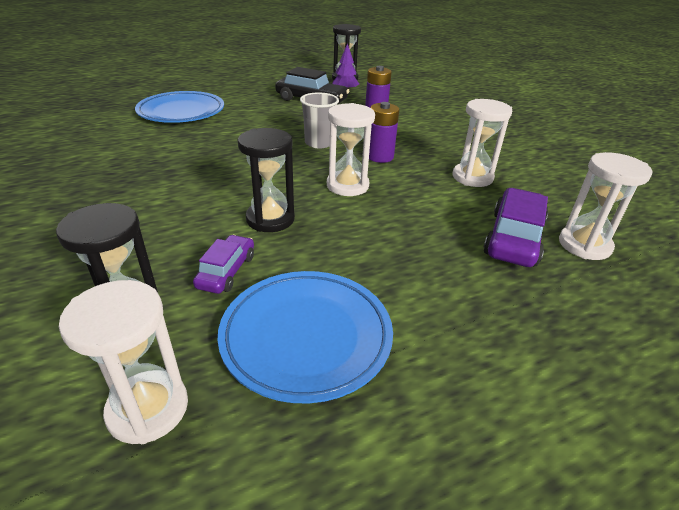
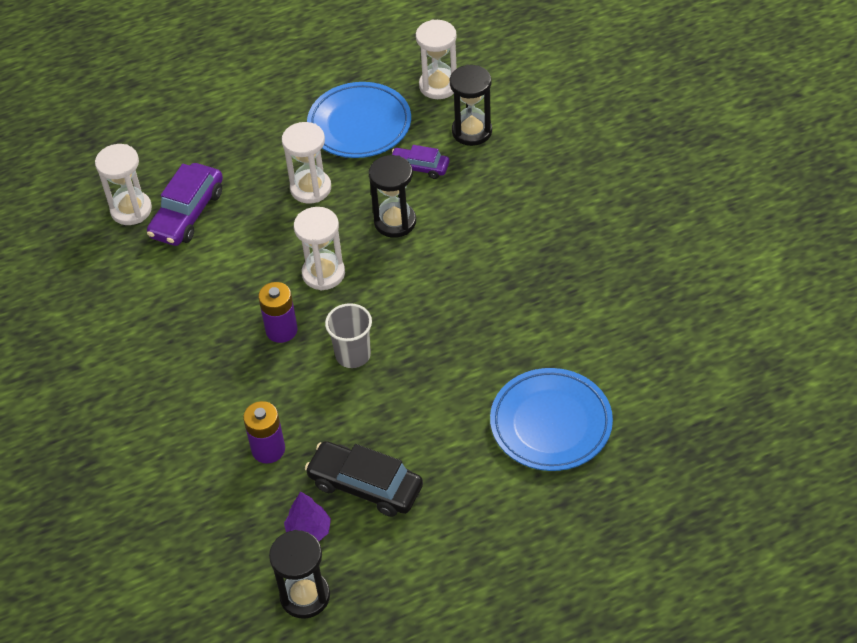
camera: 175 degrees left, 15 degrees up
purple car [193,235,254,294] -> purple car turned 90 degrees clockwise [392,145,449,179]
white hourglass [453,99,512,187] -> white hourglass moved to [282,122,331,204]

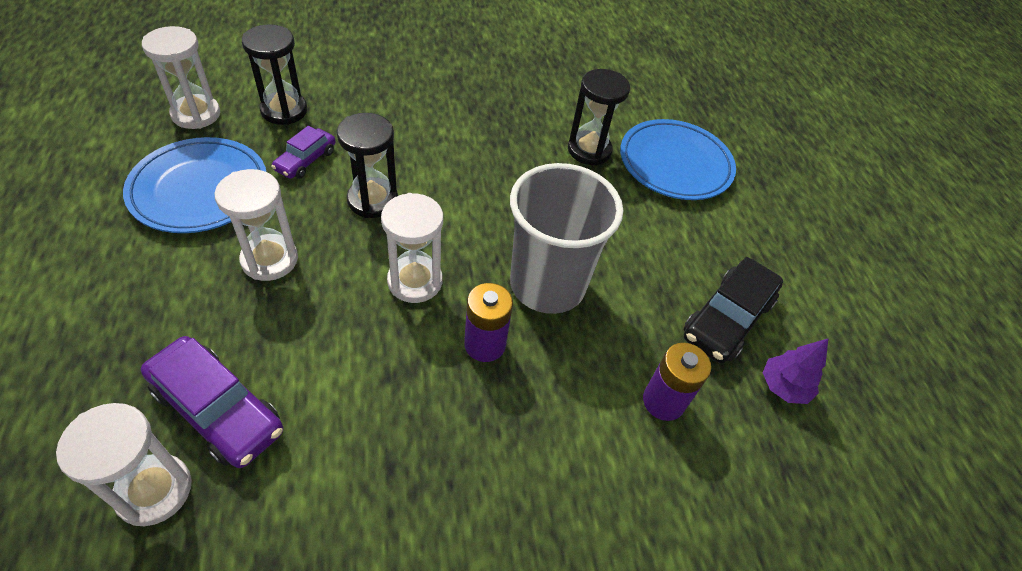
camera: 85 degrees left, 0 degrees up
black hourglass [269,530,330,619] -> black hourglass moved to [568,69,630,165]
grey cup [325,303,372,368] -> grey cup [510,163,623,314], size x1.81

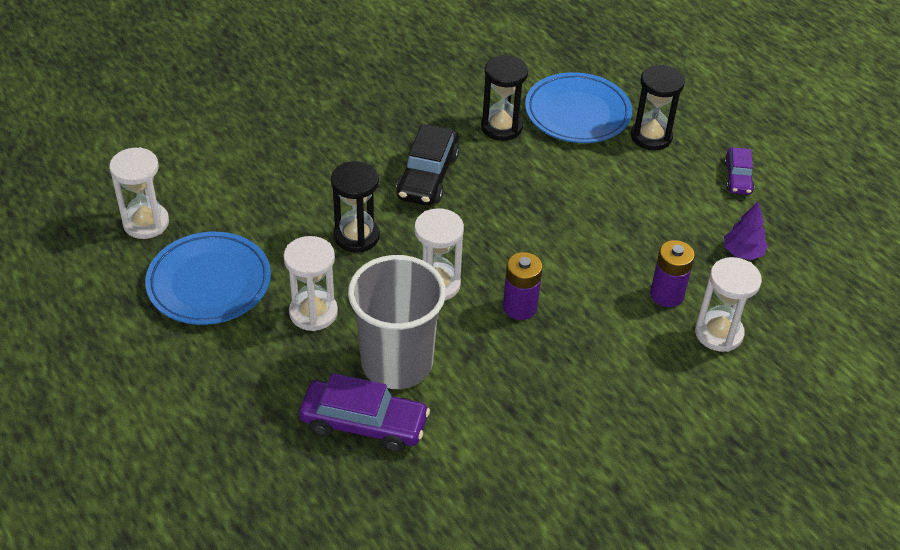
camera: 20 degrees left, 5 degrees down
white hourglass [56,403,192,526] -> white hourglass moved to [695,257,762,352]
black hourglass [242,24,307,125] -> black hourglass moved to [631,65,685,150]
purple car [271,126,336,179] -> purple car moved to [724,147,754,195]
grey cup [510,163,623,314] -> grey cup moved to [348,255,446,389]
black car [684,257,783,363] -> black car moved to [396,124,459,206]

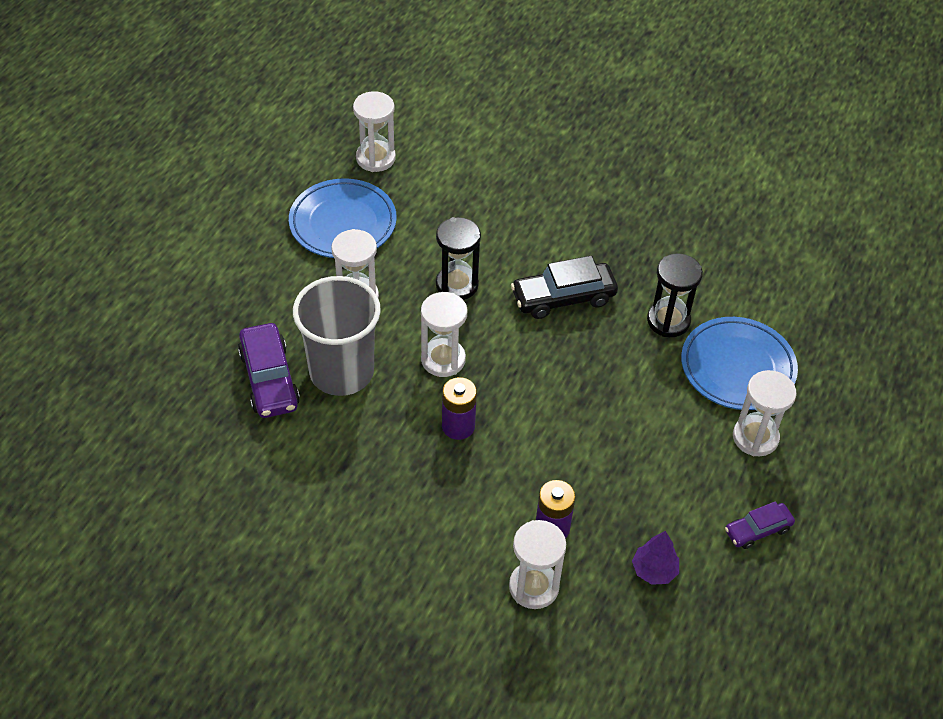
camera: 60 degrees right, 5 degrees up
black hourglass [631,65,685,150] -> white hourglass [733,370,797,456]

